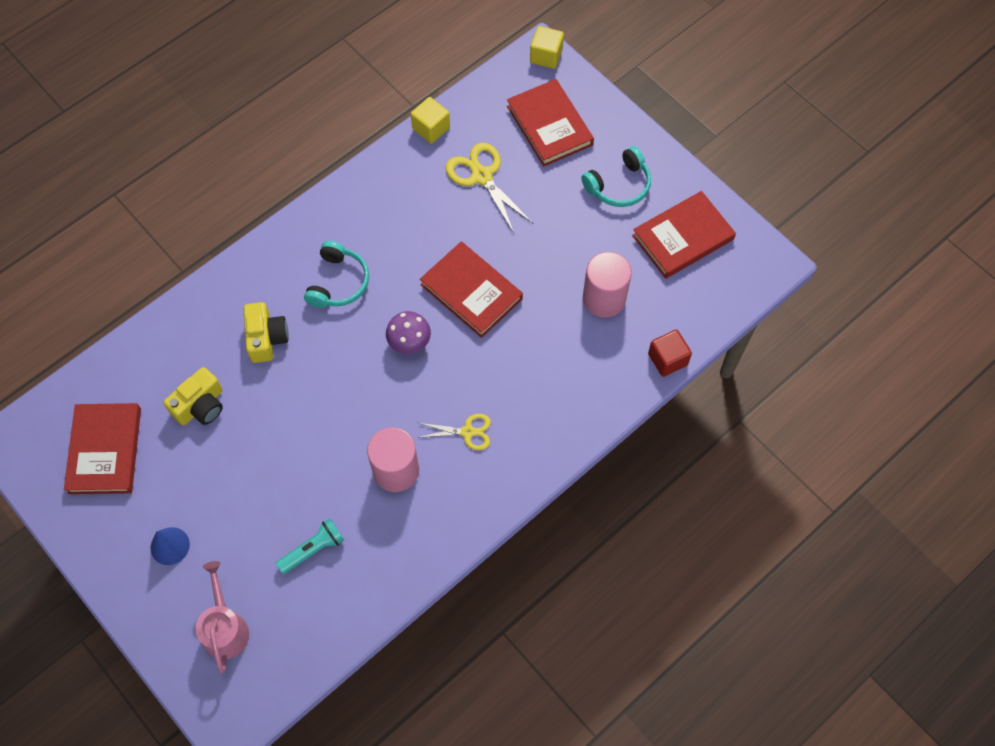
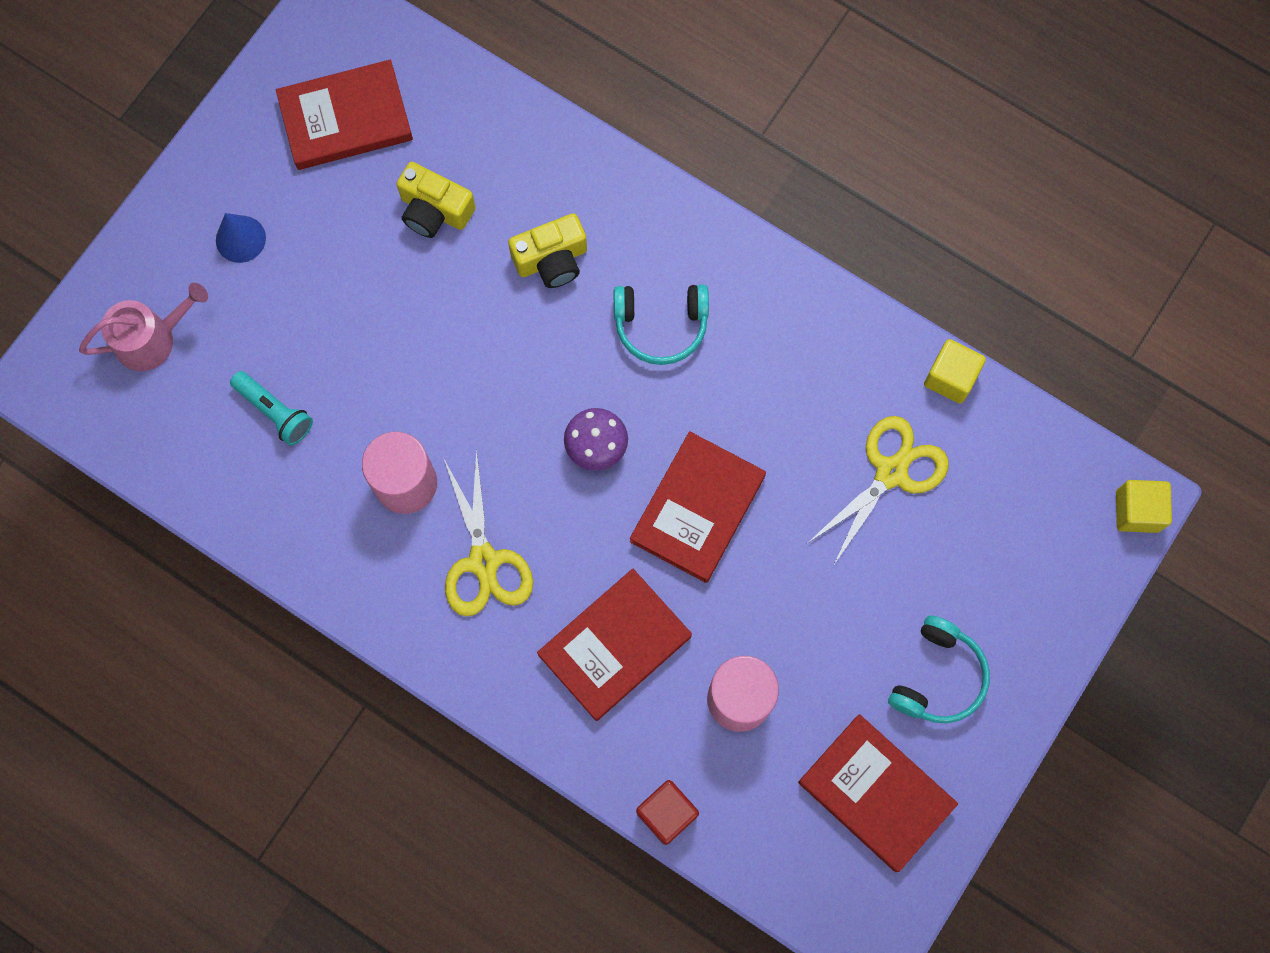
camera: 75 degrees right, 10 degrees up
yellow scissors [417,414,491,450] -> yellow scissors [444,449,533,617], size x1.61
red book [507,79,594,167] -> red book moved to [537,569,692,721]
turquoise headphones [581,146,651,207] -> turquoise headphones turned 105 degrees counterclockwise [888,615,990,723]

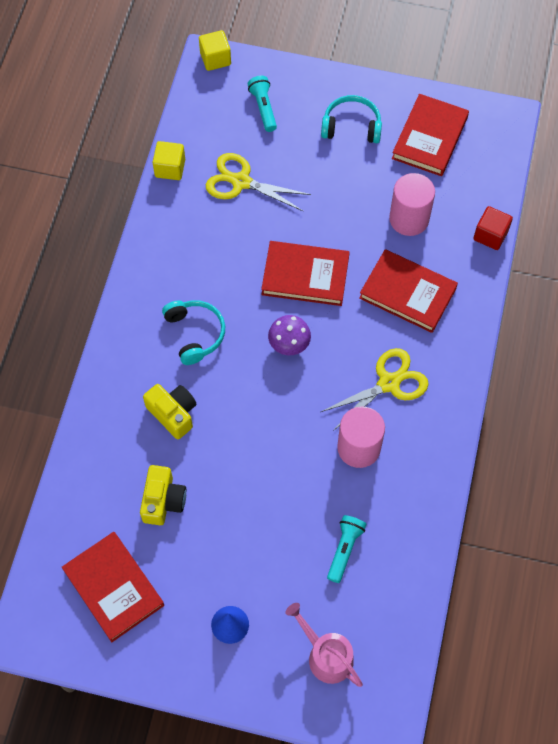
camera: 110 degrees left, 10 degrees down
none -> turquoise flashlight [248,76,277,132]

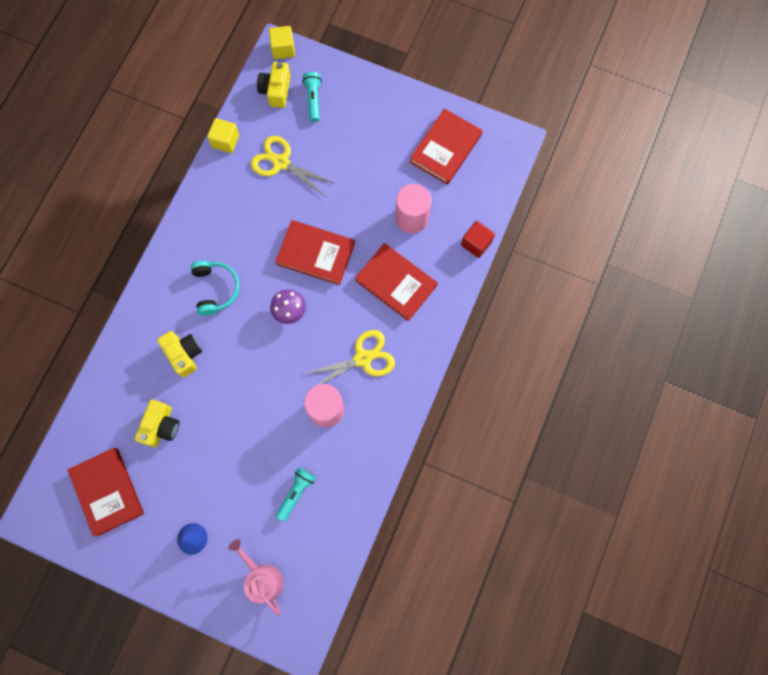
camera: 10 degrees right, 10 degrees up
turquoise headphones [321,95,382,143] -> none
none -> yellow camera [257,62,291,108]

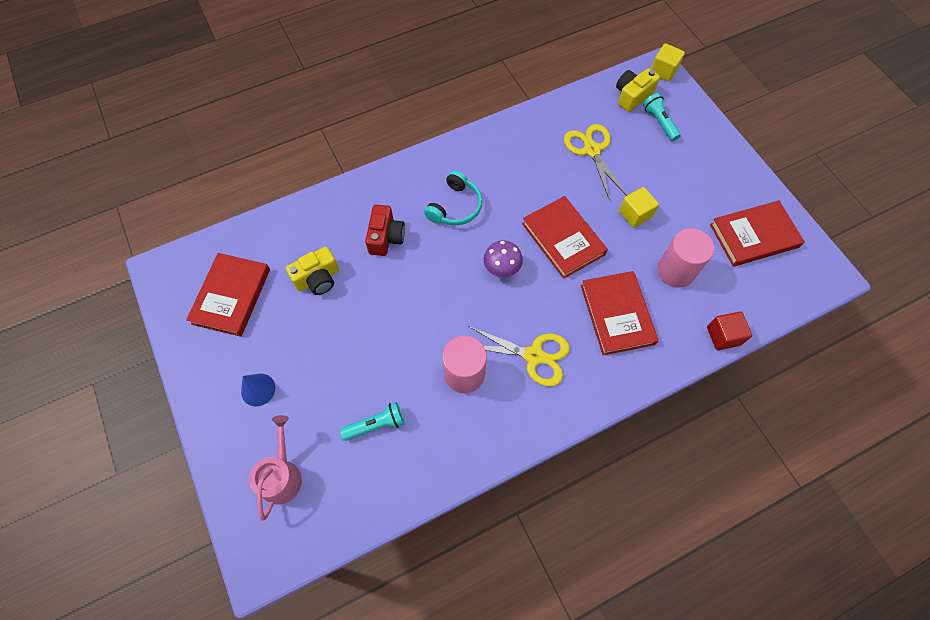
camera: 40 degrees right, 10 degrees down
yellow camera [157,331,202,377] -> red camera [365,205,405,256]
yellow cube [207,118,239,153] -> yellow cube moved to [619,187,659,228]
turquoise flashlight [302,72,322,122] -> turquoise flashlight turned 60 degrees counterclockwise [643,93,681,141]

